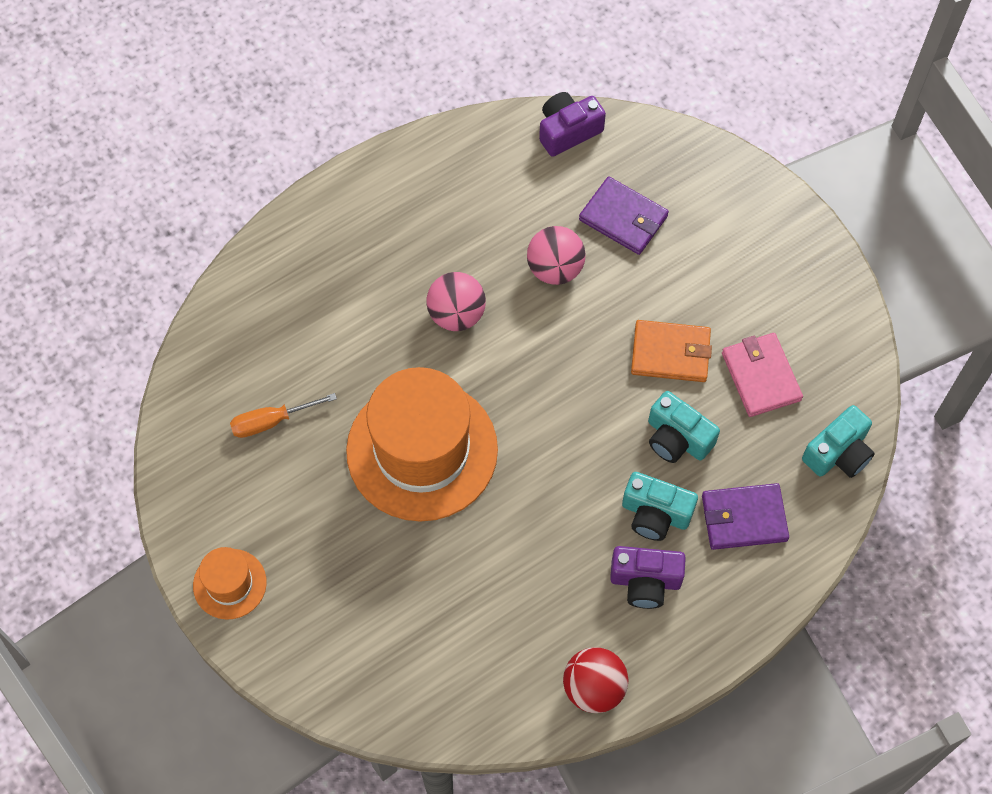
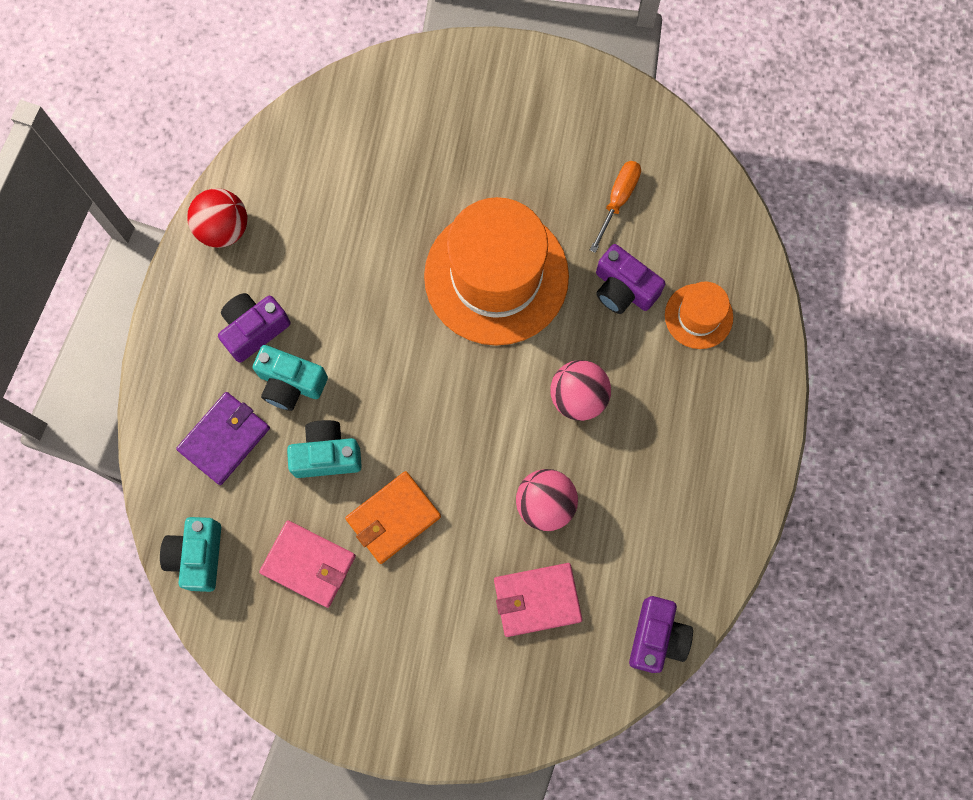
camera: 135 degrees right, 10 degrees up
orange hat [193,547,267,620] -> orange hat moved to [665,281,733,349]
purple wallet [579,176,669,255] -> pink wallet [494,563,582,637]
turquoise camera [622,472,698,541] -> turquoise camera turned 135 degrees counterclockwise [253,345,328,411]
none -> purple camera [596,244,665,314]

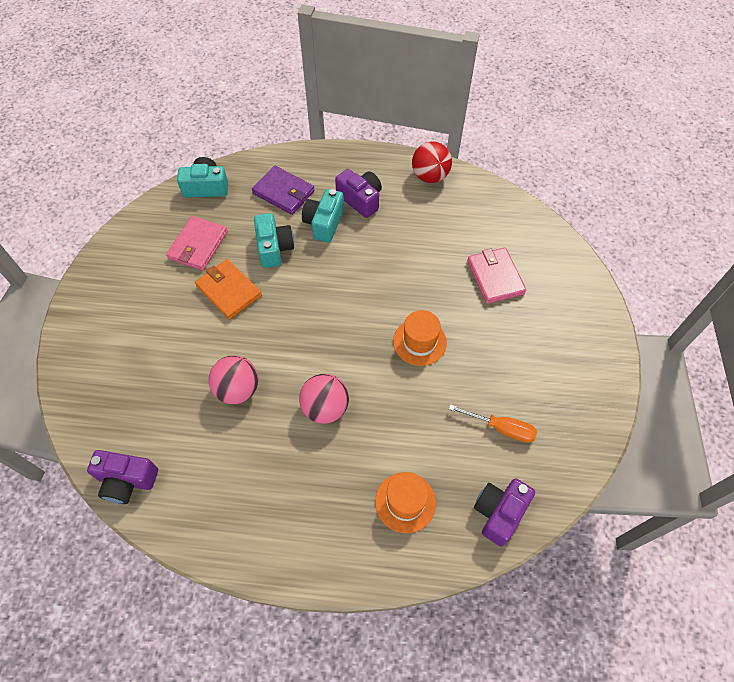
camera: 85 degrees right, 15 degrees down
orange hat [424,197,569,346] -> orange hat [393,310,447,366], size x0.47
pink wallet [494,563,582,637] -> pink wallet moved to [467,248,526,304]
purple camera [596,244,665,314] -> purple camera moved to [474,478,535,546]

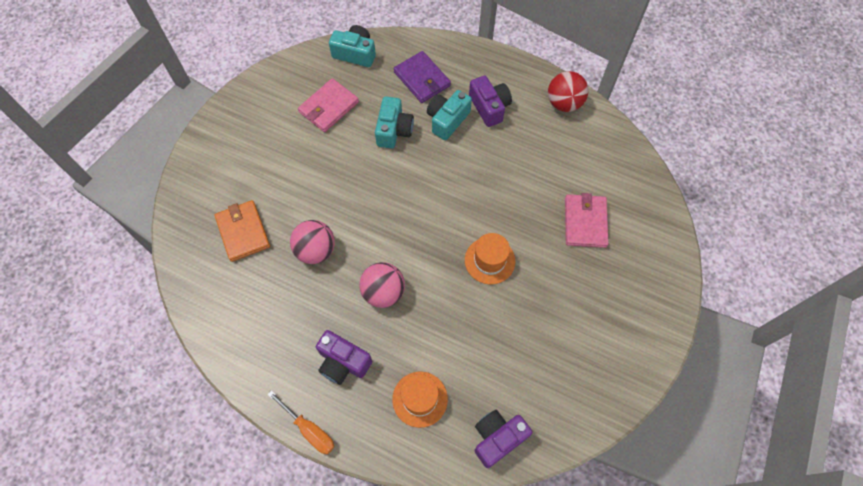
camera: 20 degrees right, 5 degrees up
purple camera [87,450,158,504] -> purple camera moved to [316,330,372,385]
orange wallet [195,259,262,320] -> orange wallet moved to [214,200,270,262]
orange screwdriver [449,404,537,443] -> orange screwdriver moved to [267,390,334,454]

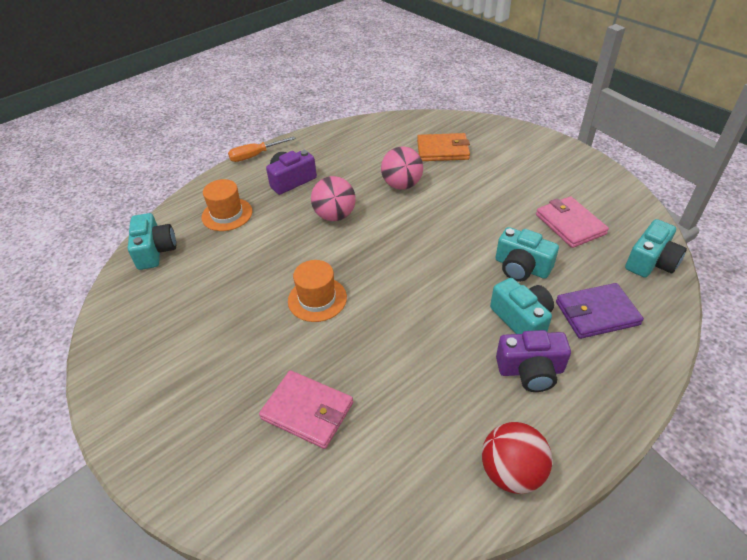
camera: 115 degrees right, 20 degrees down
purple camera [475,410,532,468] -> turquoise camera [128,213,176,270]

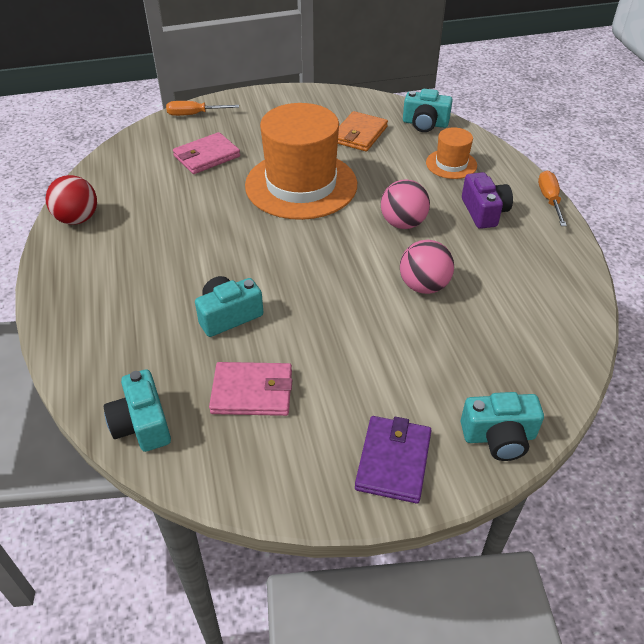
camera: 115 degrees right, 0 degrees up
orange hat [288,260,347,322] -> orange hat [245,103,357,220], size x2.13
orange wallet [417,133,470,161] -> orange wallet moved to [338,111,388,151]
turquoise camera [490,278,554,334] -> turquoise camera moved to [461,392,544,461]
purple camera [496,330,571,392] -> none
purple wallet [556,283,644,339] -> purple wallet moved to [355,416,431,504]
none -> orange screwdriver [166,101,239,116]

